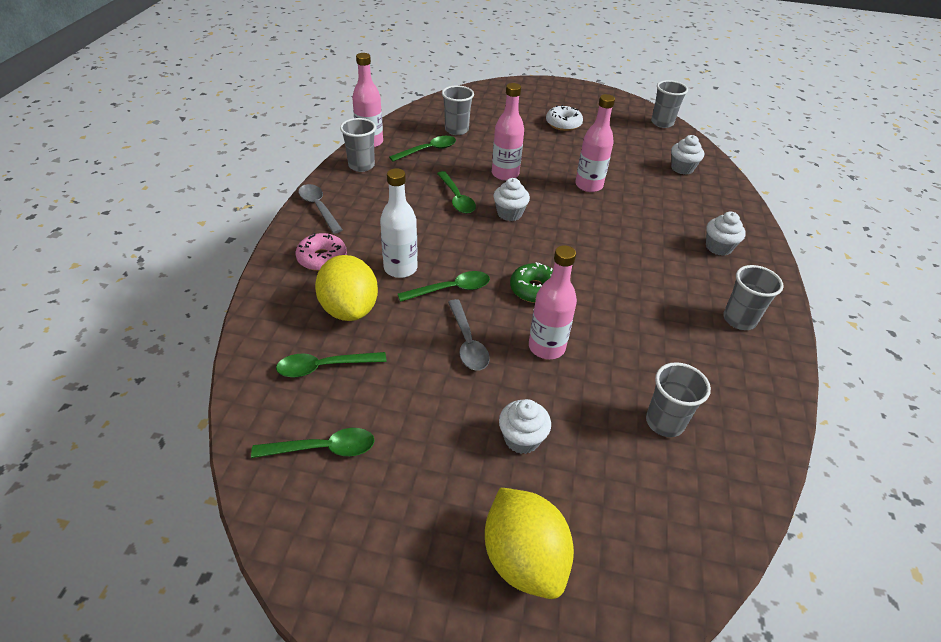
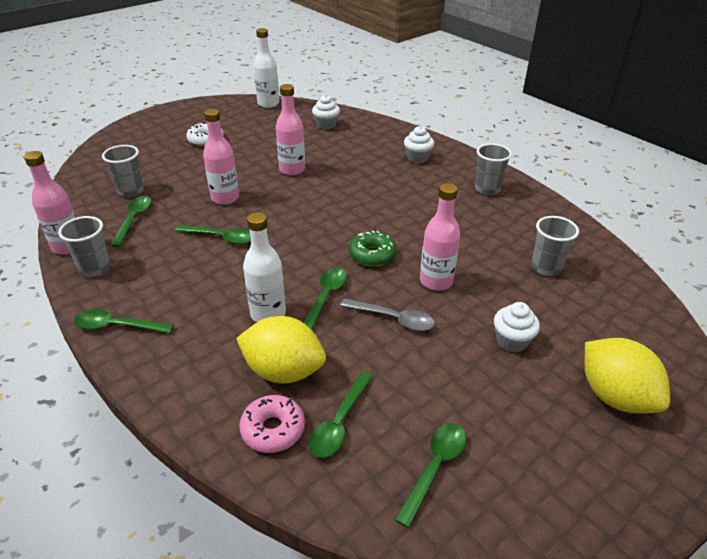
camera: 50 degrees left, 5 degrees down
pink donut [296,233,347,271] -> pink donut moved to [239,395,305,453]
grey spoon [299,184,343,234] -> green spoon [74,309,174,333]
yellow lemon [485,487,574,599] -> yellow lemon turned 45 degrees clockwise [585,338,670,414]
white cupcake [493,178,530,221] -> none
grey cup [651,80,688,128] -> white bottle [254,28,279,108]

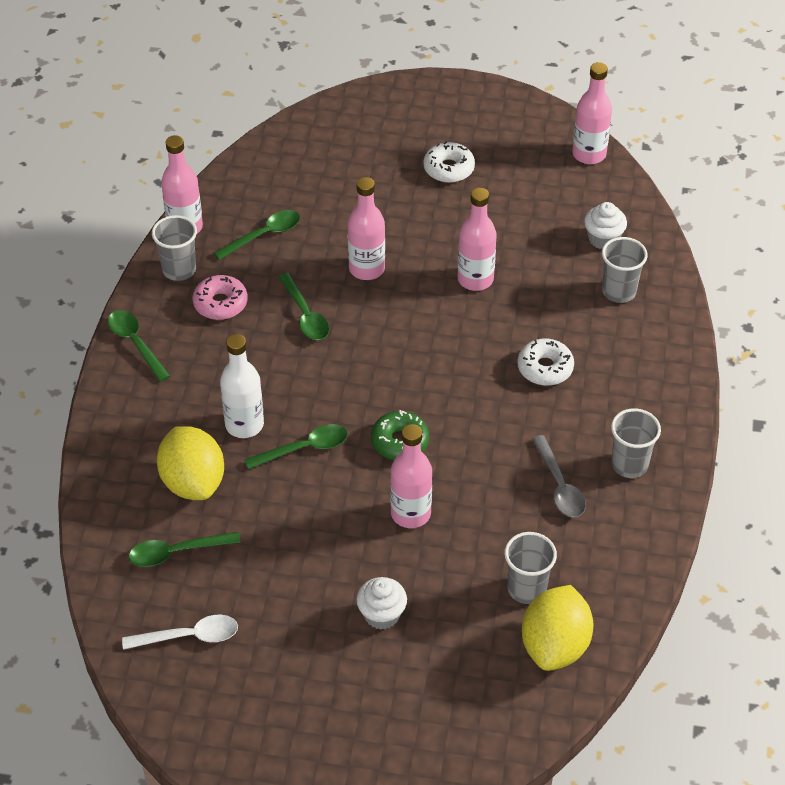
camera: 50 degrees right, 10 degrees up
grey cup [102,145,144,197] -> grey cup moved to [602,237,648,303]
pink donut [239,395,305,453] -> pink donut moved to [192,275,248,320]
white bottle [254,28,279,108] -> pink bottle [572,62,612,164]
grey spoon [340,298,435,331] -> grey spoon moved to [532,435,586,517]
green spoon [395,423,467,528] -> white spoon [122,615,238,650]
white cupcake [404,126,434,163] -> none
yellow lemon [585,338,670,414] -> yellow lemon moved to [522,585,593,671]
none -> white donut [517,339,574,386]

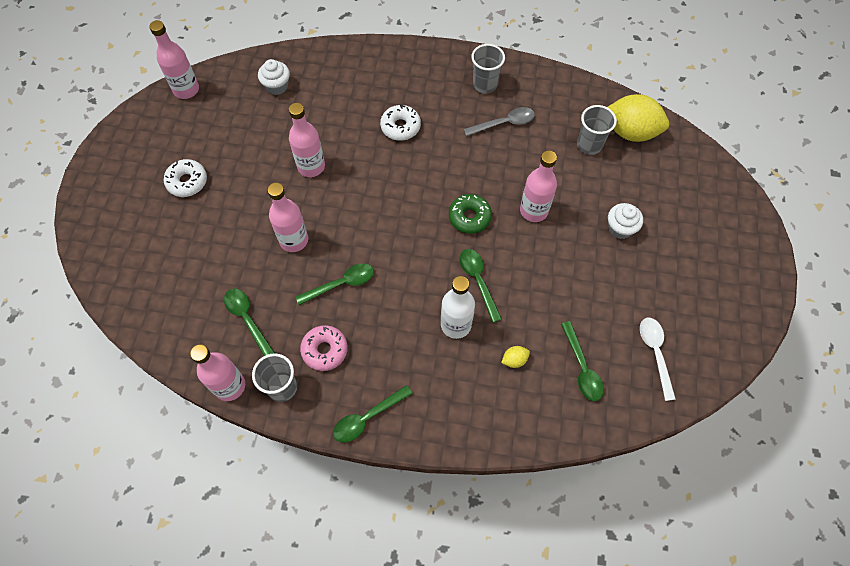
camera: 90 degrees left, 15 degrees up
yellow lemon [157,426,224,500] -> yellow lemon [501,346,530,368], size x0.41
grey cup [602,237,648,303] -> none

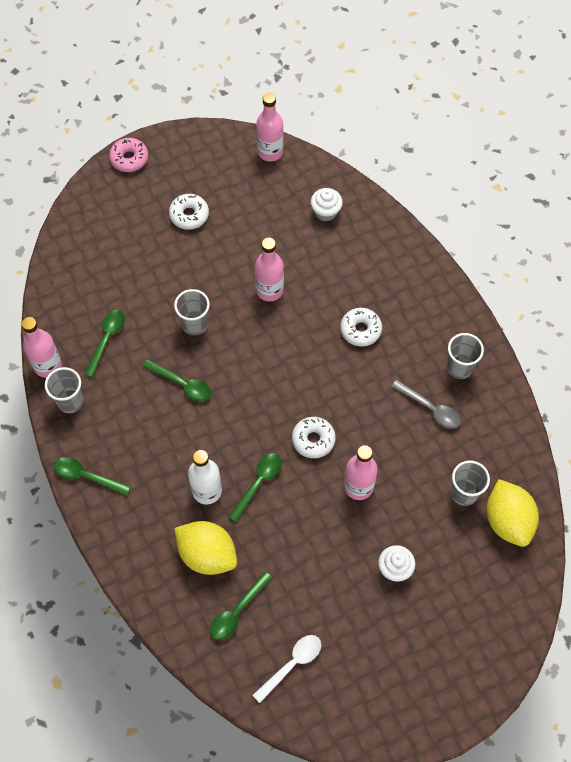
camera: 55 degrees right, 0 degrees up
pink bottle [268,183,308,252] -> grey cup [174,289,210,335]
pink donut [300,325,348,371] -> pink donut moved to [109,138,148,172]
green donut [449,194,492,234] -> white donut [292,417,336,458]
yellow lemon [501,346,530,368] -> yellow lemon [174,521,237,575], size x2.43

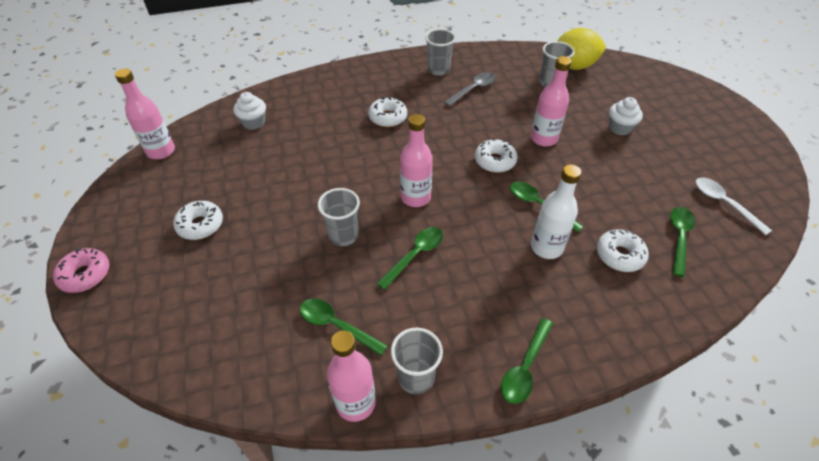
camera: 80 degrees left, 15 degrees down
yellow lemon [174,521,237,575] -> white donut [596,229,649,272]
green spoon [210,571,272,640] -> green spoon turned 120 degrees counterclockwise [670,207,695,277]
pink bottle [255,238,284,302] -> pink bottle moved to [400,114,433,207]

